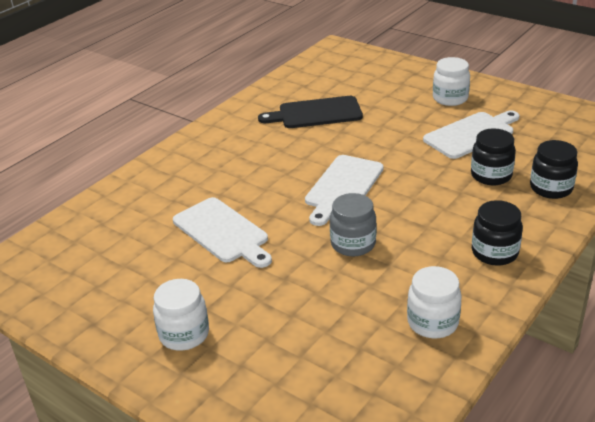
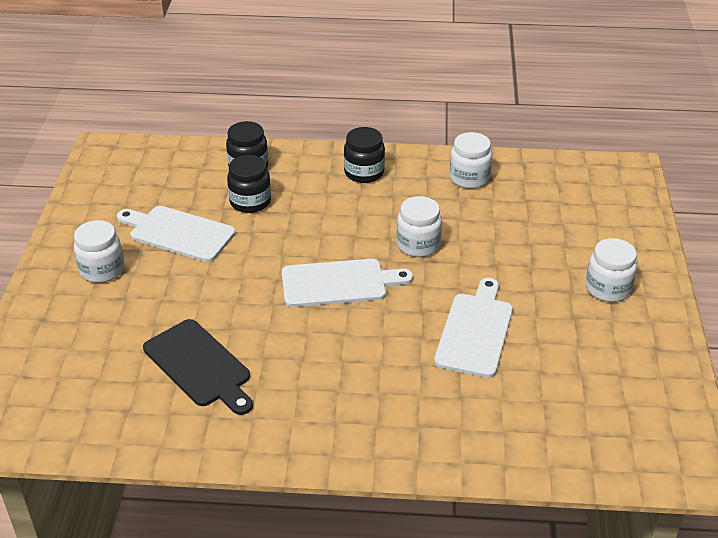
camera: 125 degrees left, 5 degrees up
grey jar [330,193,376,256] -> white jar [397,196,442,257]

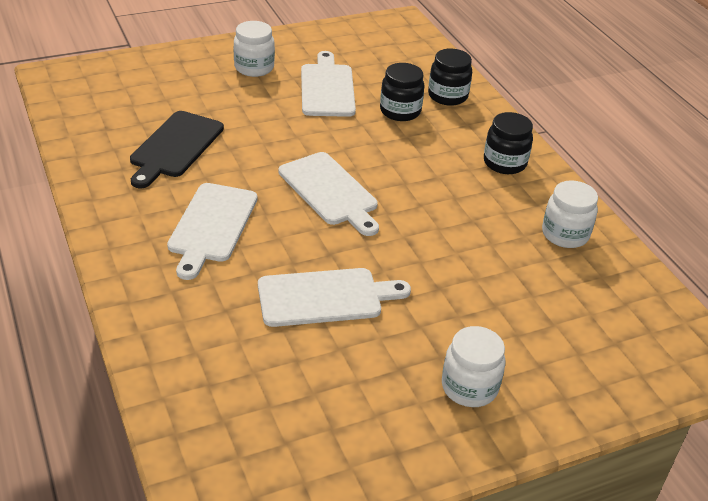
camera: 60 degrees right, 0 degrees up
white jar [397,196,442,257] -> none
none -> white cutting board [167,183,257,280]

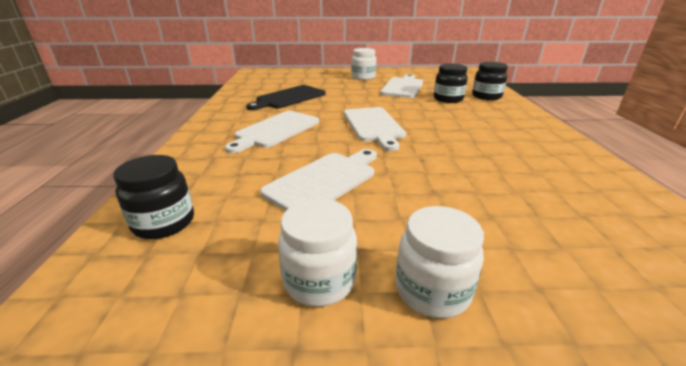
camera: 25 degrees right, 10 degrees down
white cutting board [258,268,411,327] -> white cutting board turned 60 degrees counterclockwise [260,149,377,211]
black jar [484,112,533,174] -> black jar moved to [113,155,194,239]
white jar [542,180,598,248] -> white jar moved to [278,199,357,307]

